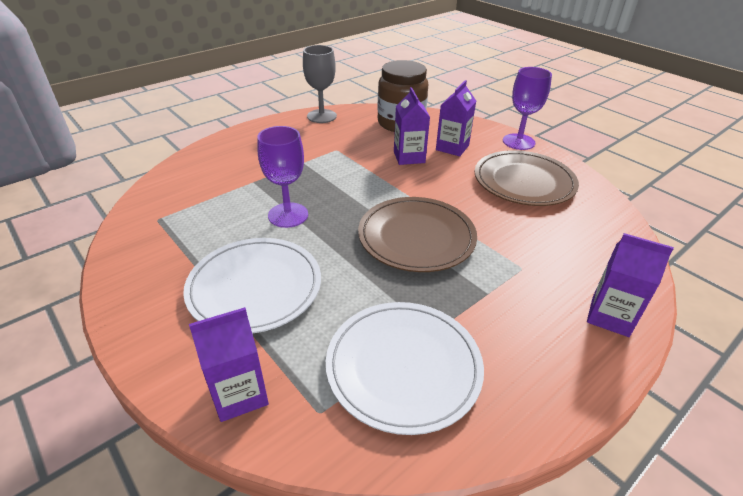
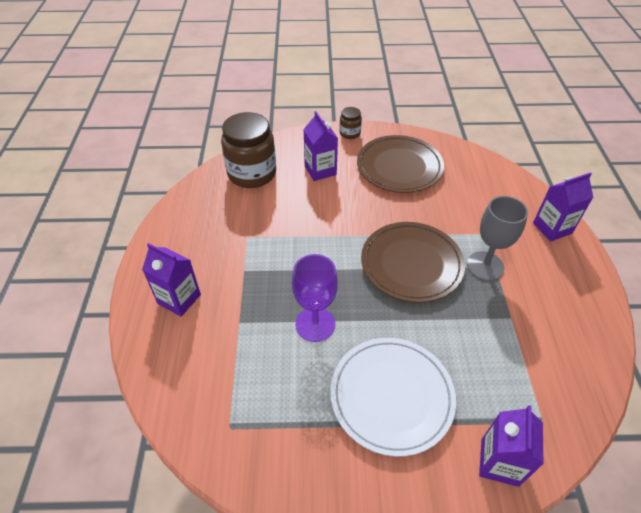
camera: 50 degrees left, 10 degrees up
grey goblet [303,45,337,123] -> grey goblet moved to [467,196,528,281]
white plate [326,302,484,435] -> none
purple carton [394,87,430,165] -> purple carton moved to [142,243,201,316]
purple goblet [503,67,552,150] -> brown jar [340,107,362,139]

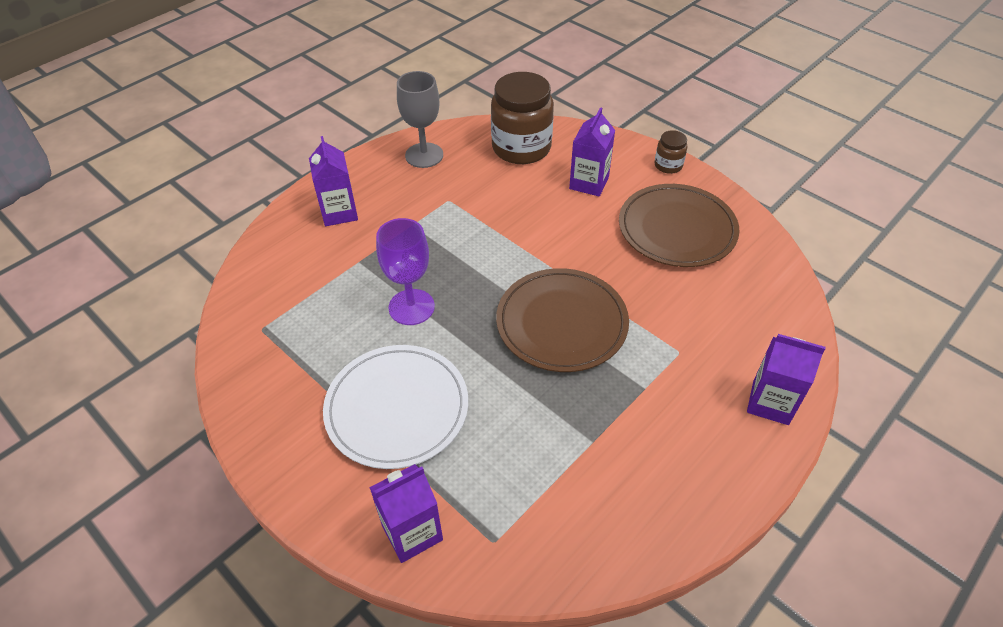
camera: 45 degrees right, 0 degrees up
grey goblet [467,196,528,281] -> grey goblet moved to [397,71,443,168]

